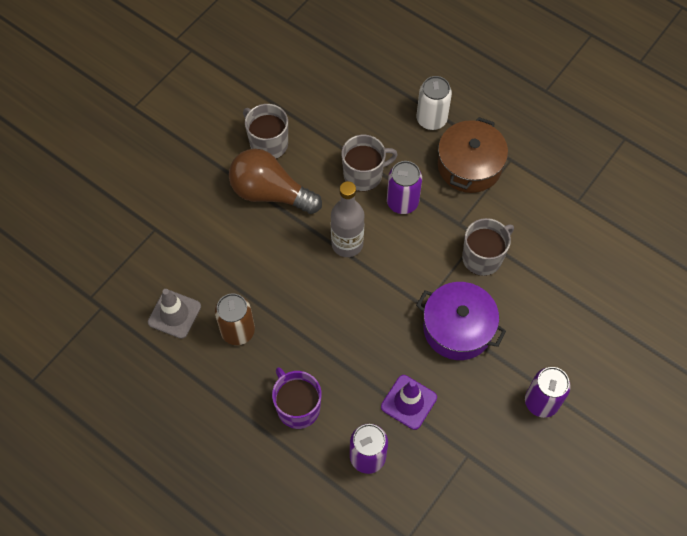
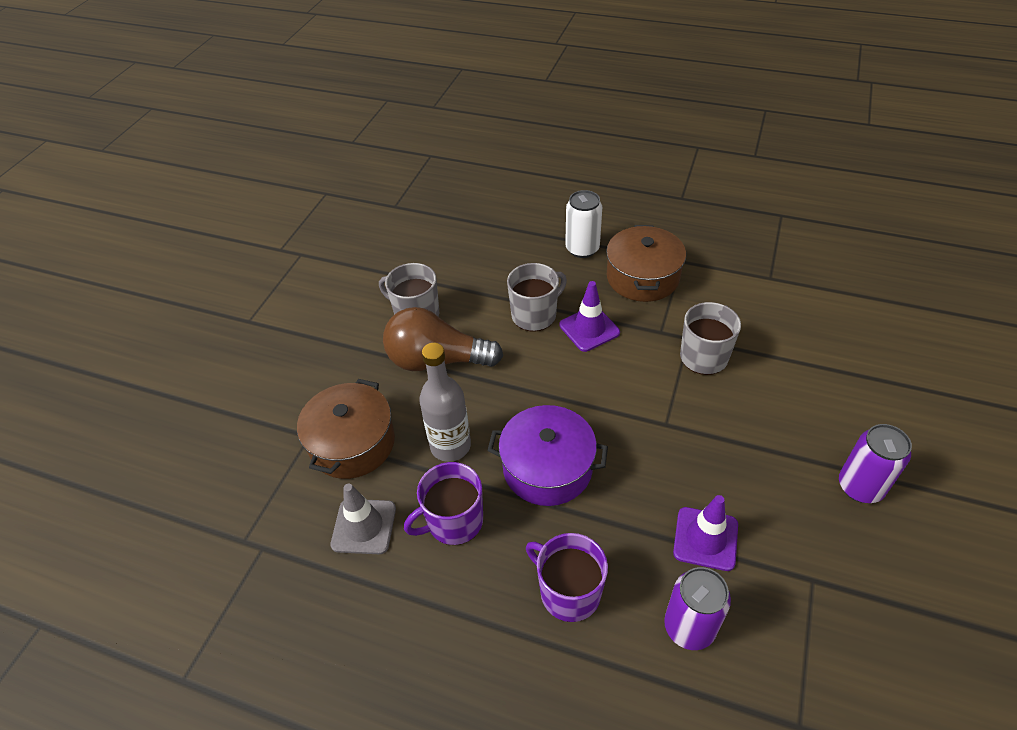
camera: 15 degrees left, 15 degrees down
brown can [215,293,255,345] -> purple mug [404,462,483,545]
grey bottle [331,181,364,257] -> grey bottle moved to [419,343,471,462]
purple can [387,161,422,214] -> purple traffic cone [560,281,620,352]
purple pot [416,282,506,360] -> purple pot moved to [487,405,608,506]
none -> brown pot [297,379,395,479]

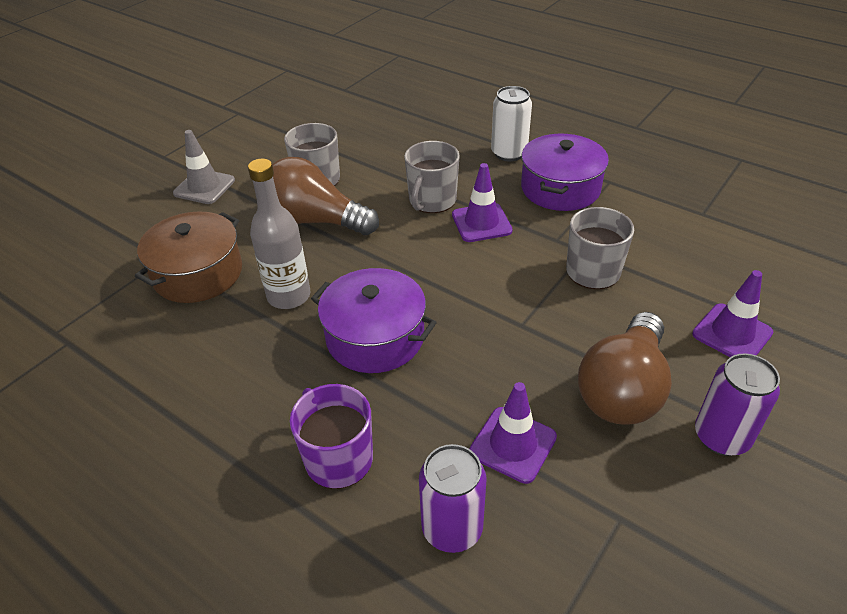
camera: 15 degrees right, 5 degrees down
grey traffic cone [330,484,396,554] -> grey traffic cone moved to [173,130,235,204]
purple mug [404,462,483,545] -> none
grey mug [507,263,567,331] -> grey mug turned 135 degrees clockwise [404,141,460,213]
brown pot [606,225,686,302] -> purple pot [521,134,609,211]
none -> brown light bulb [578,312,672,425]
none -> purple traffic cone [692,270,773,357]

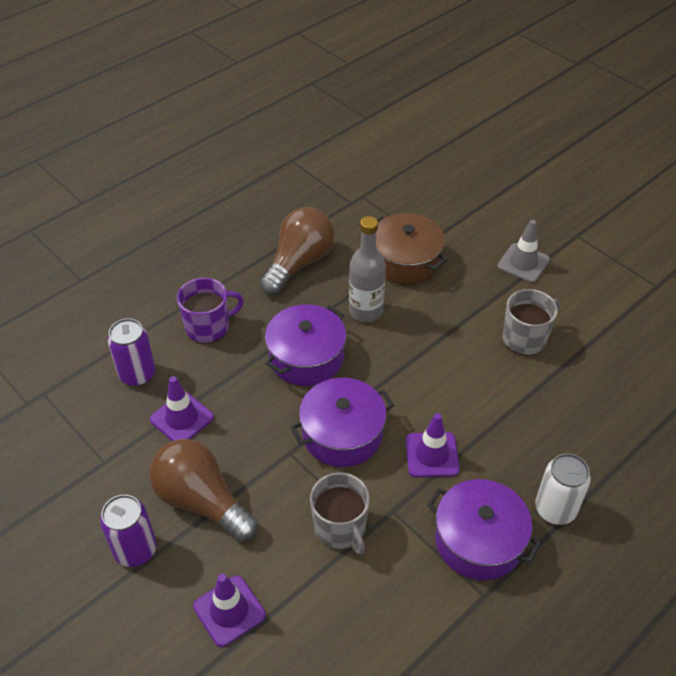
camera: 100 degrees right, 5 degrees up
brown light bulb [272,157,379,235] -> brown light bulb moved to [259,207,335,295]
grey mug [404,141,460,213] -> none
none -> purple pot [290,378,394,467]

